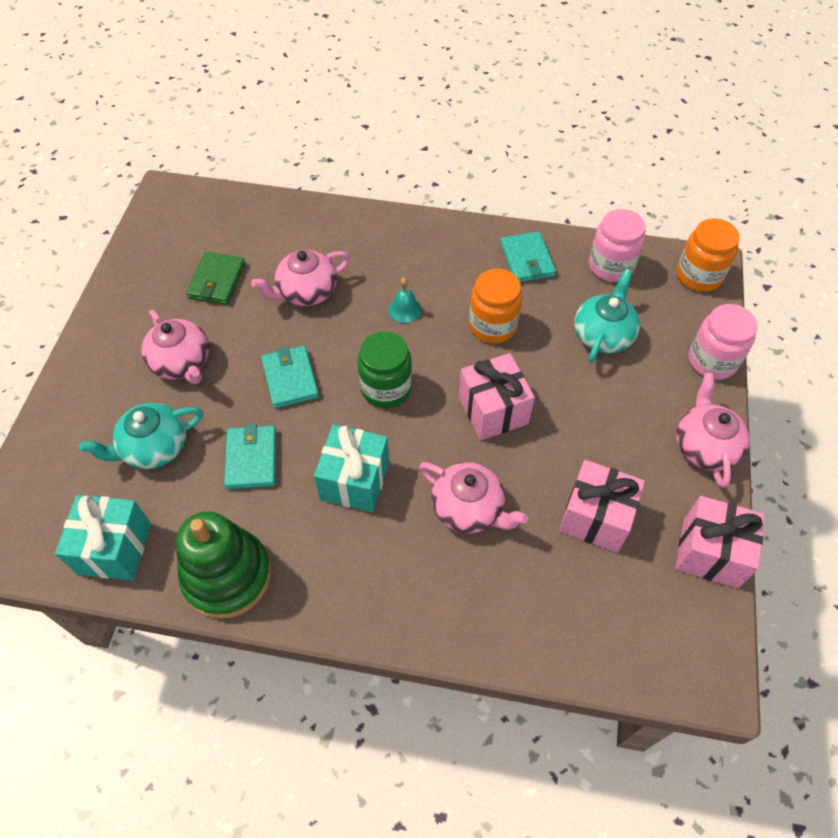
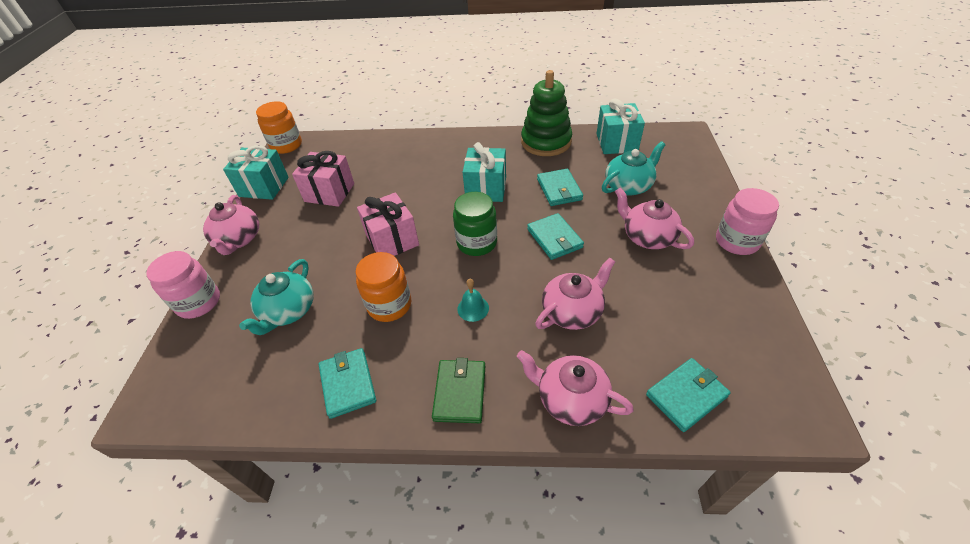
camera: 175 degrees right, 10 degrees down
green wallet [186,252,245,305] -> green wallet moved to [432,358,485,423]
pink teapot [419,462,528,533] -> pink teapot moved to [517,350,634,426]
pink jar [589,209,646,282] -> pink jar moved to [716,188,779,255]
pink gift [676,496,765,588] -> turquoise gift [223,145,289,200]
orange jar [677,218,740,292] -> orange jar moved to [256,101,302,154]
none -> turquoise wallet [646,358,731,432]

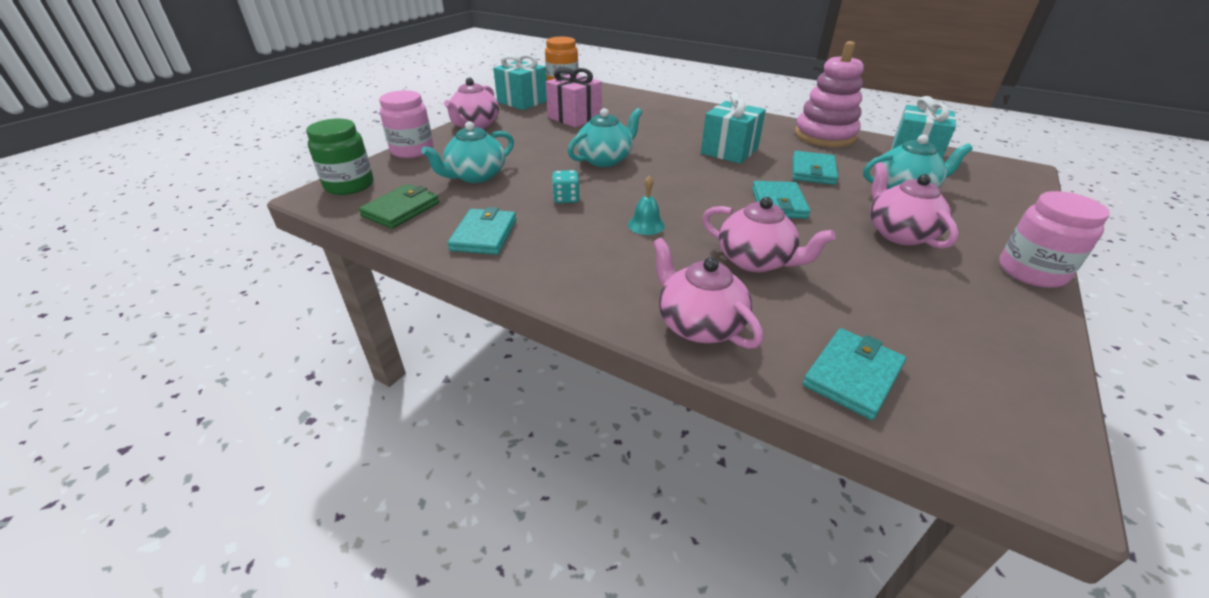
camera: 25 degrees right, 10 degrees down
orange jar [356,252,411,322] -> turquoise dice [552,170,580,203]
pink gift [357,192,419,256] -> turquoise teapot [568,108,642,167]
green wallet [432,358,485,423] -> green wallet moved to [359,184,439,229]
green jar [453,192,497,256] -> green jar moved to [306,119,374,195]
green stacking toy [521,70,572,156] -> pink stacking toy [795,41,864,147]
pink teapot [535,258,615,330] -> pink teapot turned 45 degrees clockwise [702,197,835,272]
turquoise wallet [646,358,731,432] -> turquoise wallet turned 45 degrees counterclockwise [803,328,906,420]

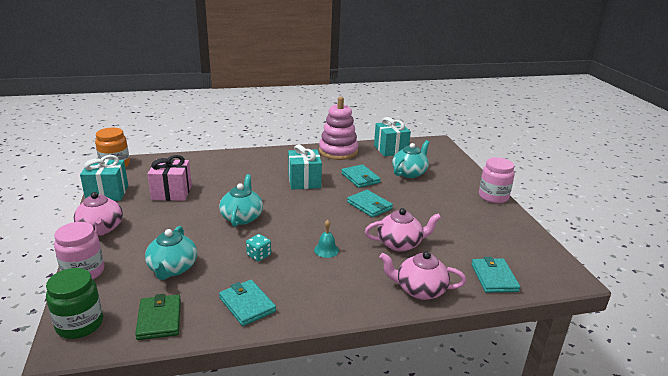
camera: 45 degrees left, 10 degrees down
pink teapot [870,162,959,249] -> none

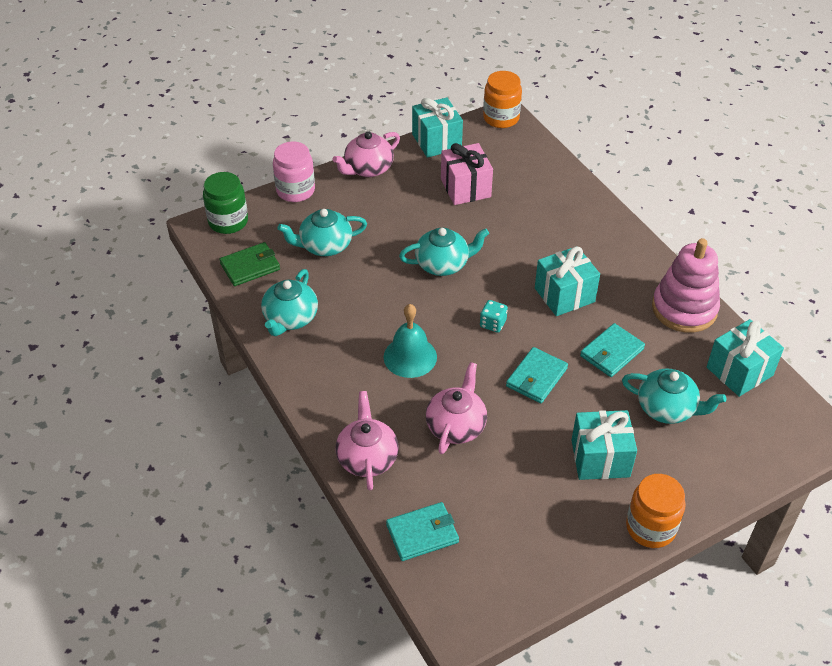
camera: 75 degrees right, 20 degrees up
turquoise wallet [219,280,276,326] -> turquoise teapot [261,269,318,336]
turquoise dice [246,234,271,262] -> turquoise dice moved to [480,300,508,333]
turquoise bell [314,220,339,258] -> turquoise bell [384,304,437,378], size x1.73
pink teapot [365,208,441,251] -> pink teapot turned 135 degrees counterclockwise [426,362,487,454]
pink jar [479,157,515,203] -> orange jar [626,474,685,548]
none -> turquoise gift [572,410,637,480]

